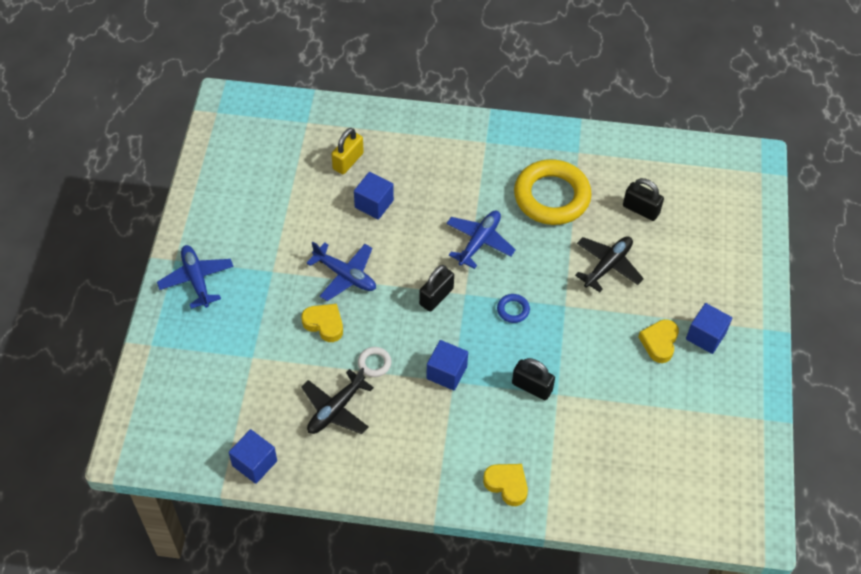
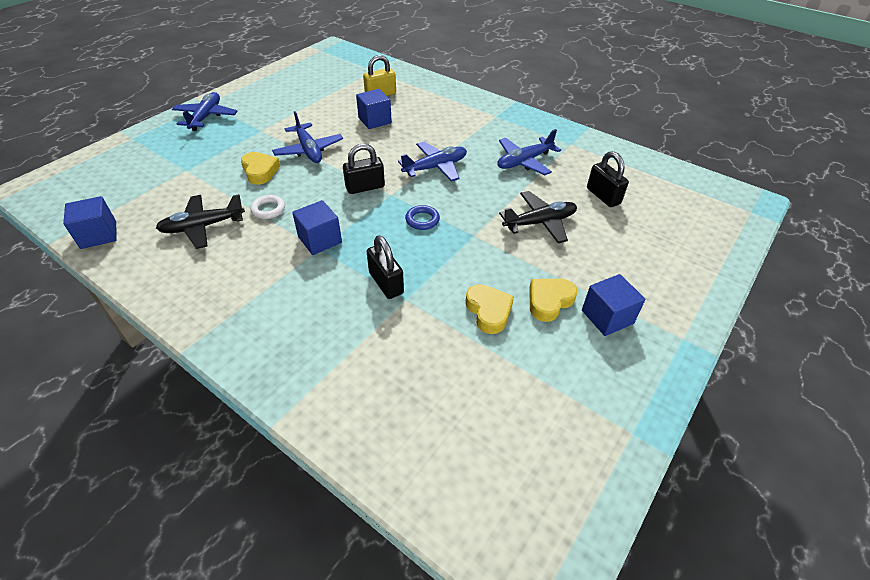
camera: 30 degrees right, 10 degrees down
yellow heart [483,464,528,506] -> yellow heart moved to [465,284,514,334]
yellow ring [514,159,592,225] -> blue plane [497,129,561,175]

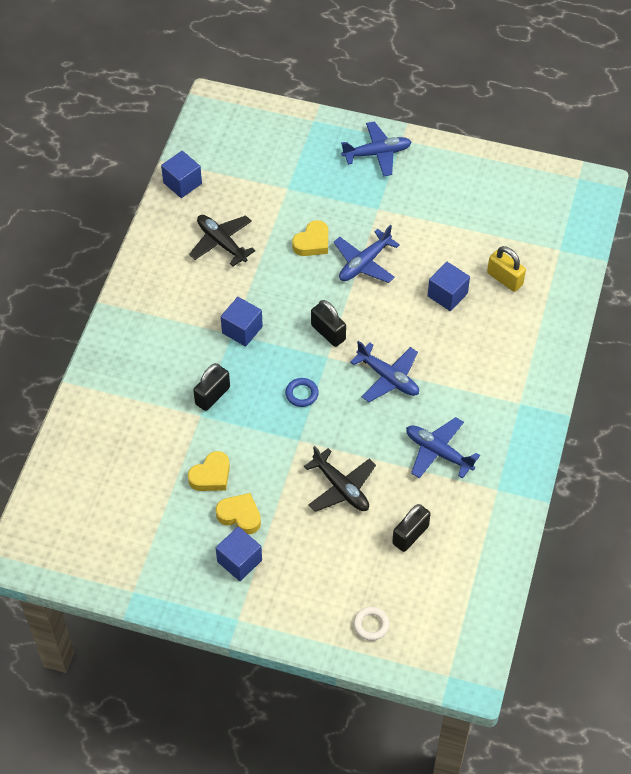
camera: 70 degrees right, 10 degrees up
white ring [250,195,285,219] -> white ring moved to [353,607,389,641]

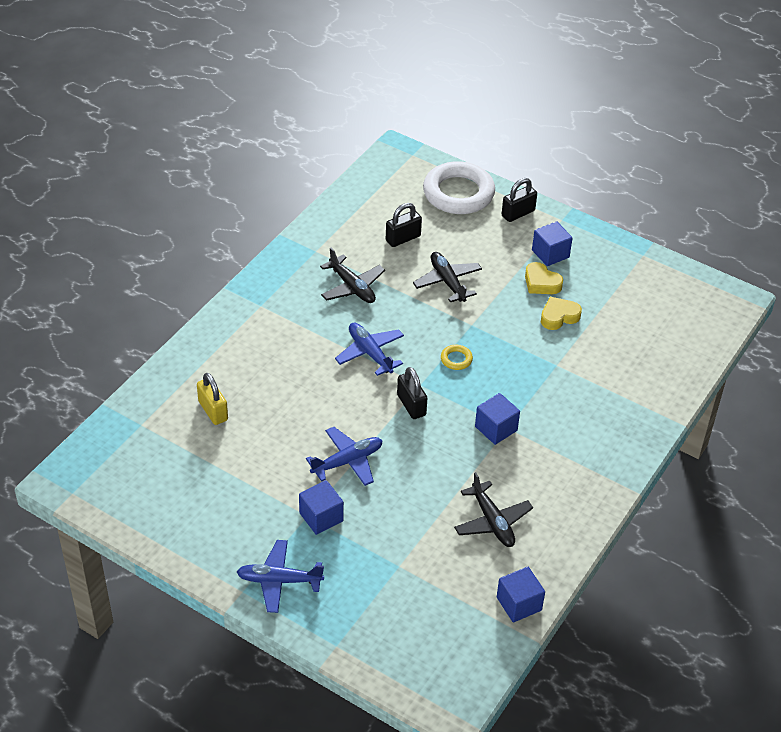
camera: 165 degrees left, 10 degrees down
black padlock [193,363,230,411] -> black padlock moved to [502,178,537,222]
blue ring [285,378,319,407] -> yellow ring [441,345,473,370]
yellow heart [292,220,328,256] -> none
white ring [353,607,389,641] -> white ring [423,161,495,214], size x2.48
blue plane [406,417,480,479] -> black plane [320,248,385,303]
blue cube [428,262,470,311] -> blue cube moved to [299,480,344,535]

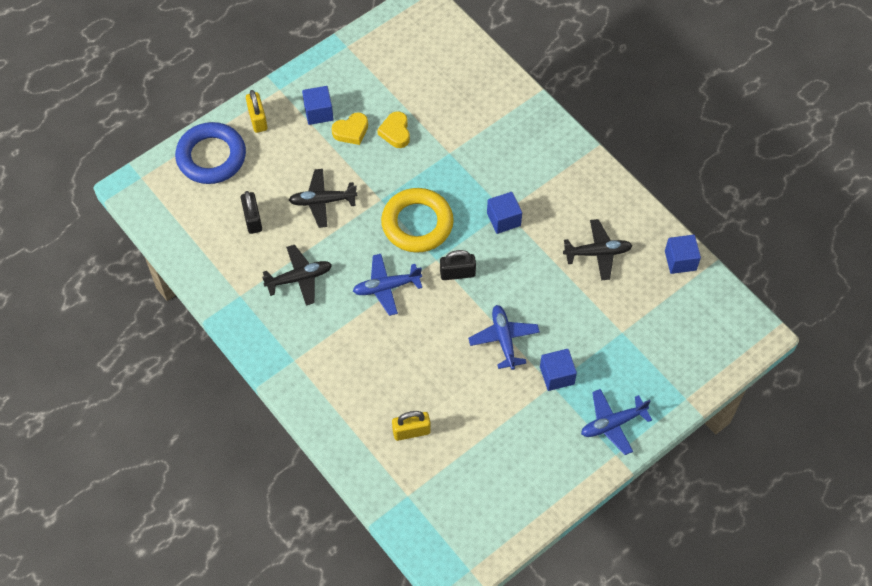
camera: 70 degrees left, 15 degrees up
blue plane [237,540,324,613] -> blue plane turned 45 degrees clockwise [581,389,652,455]
white ring [423,161,495,214] -> blue ring [175,122,246,184]
yellow ring [441,345,473,370] -> yellow ring [381,188,454,253], size x2.48
black padlock [502,178,537,222] -> yellow padlock [246,90,268,133]

